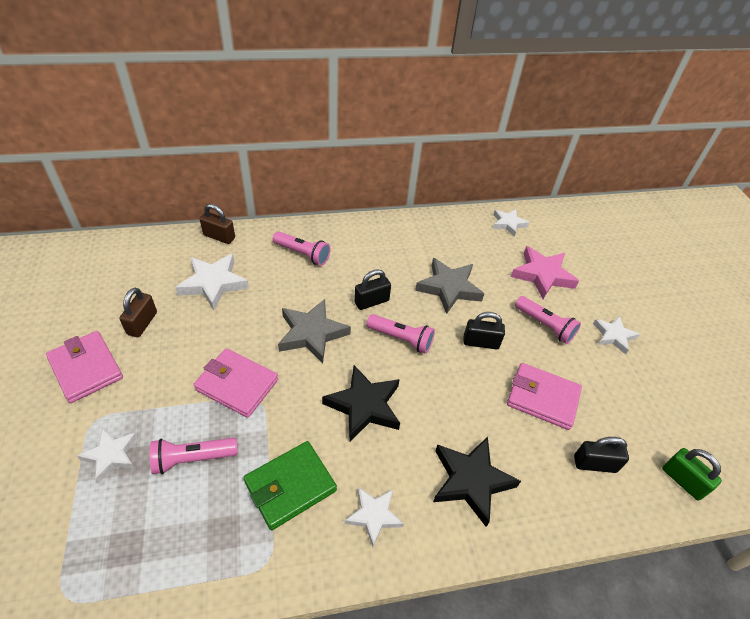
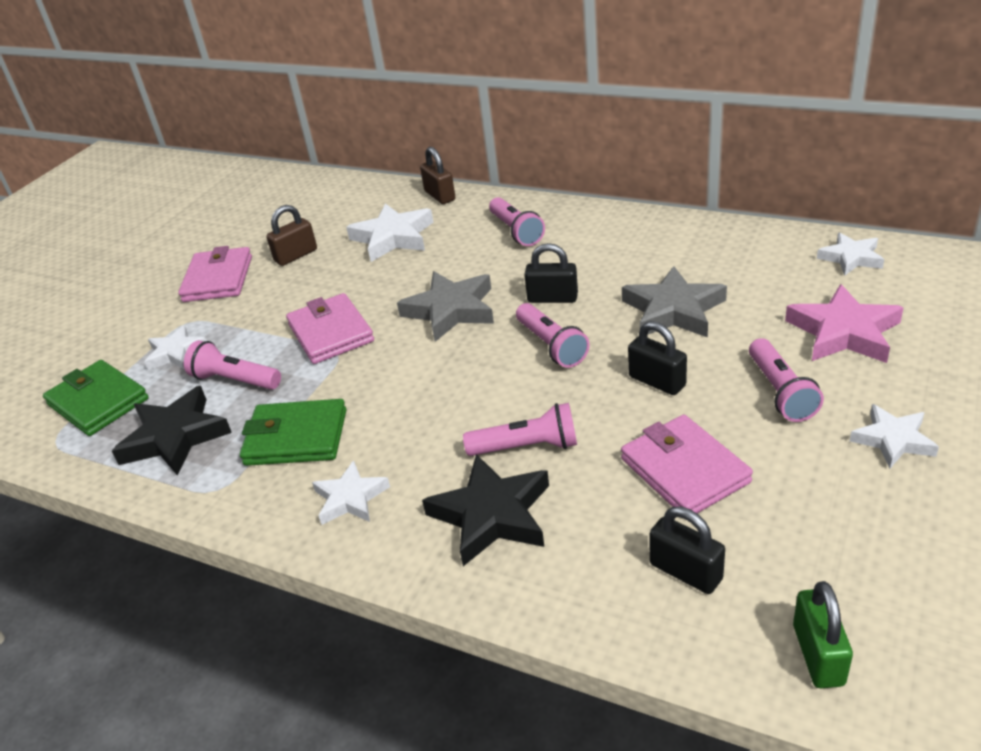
camera: 45 degrees right, 10 degrees down
black star [322,365,400,441] -> black star moved to [112,386,232,476]
none -> green wallet [43,360,149,436]
none -> pink flashlight [463,403,577,456]

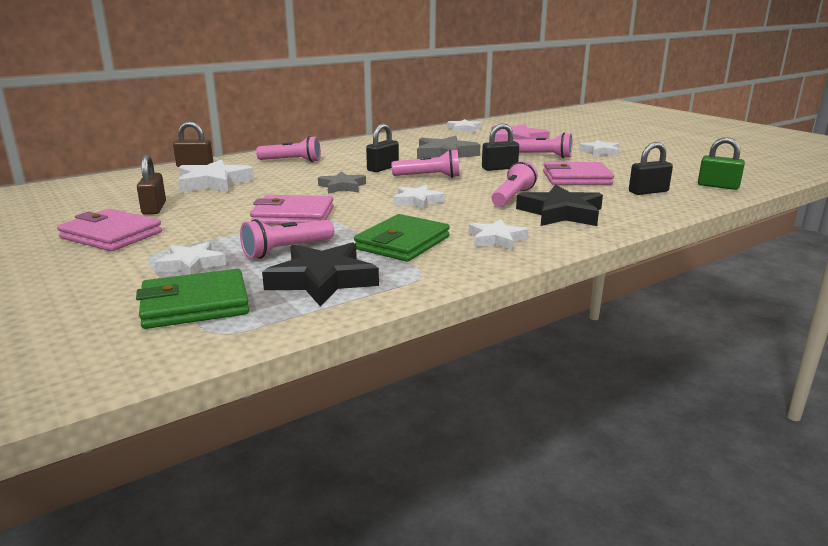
camera: 65 degrees left, 15 degrees down
grey star [397,271,494,342] -> grey star [318,171,366,194], size x0.63
none -> white star [394,185,445,210]

